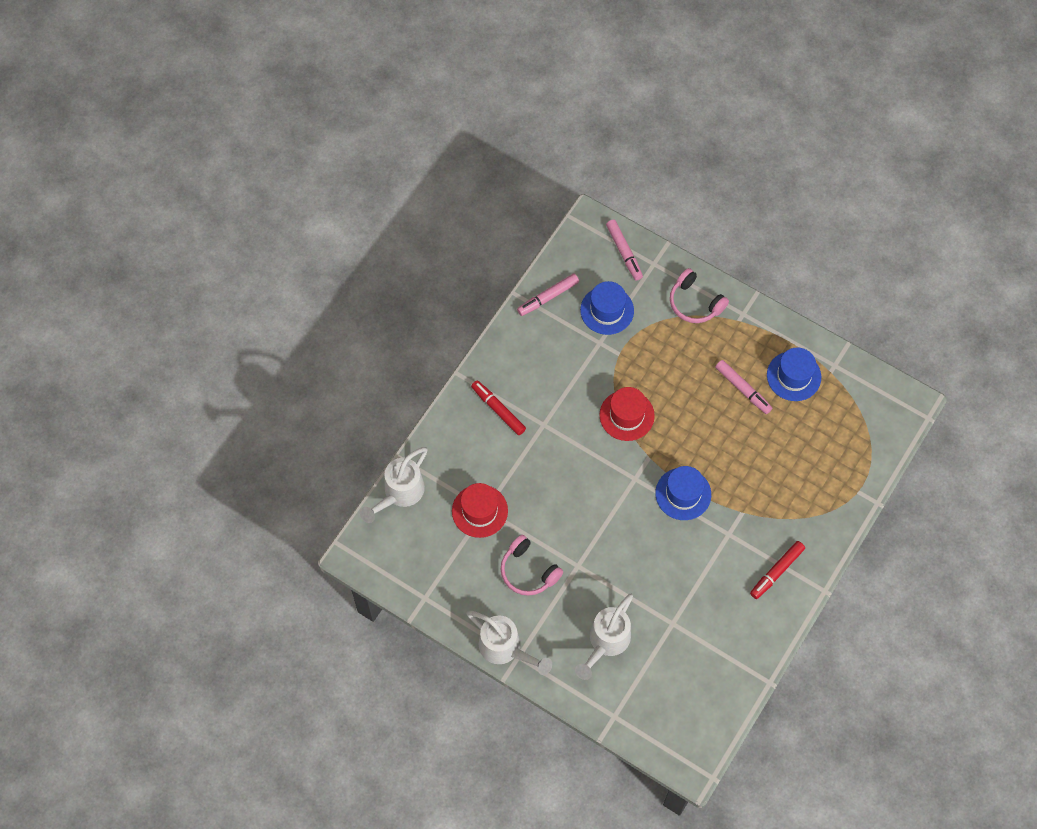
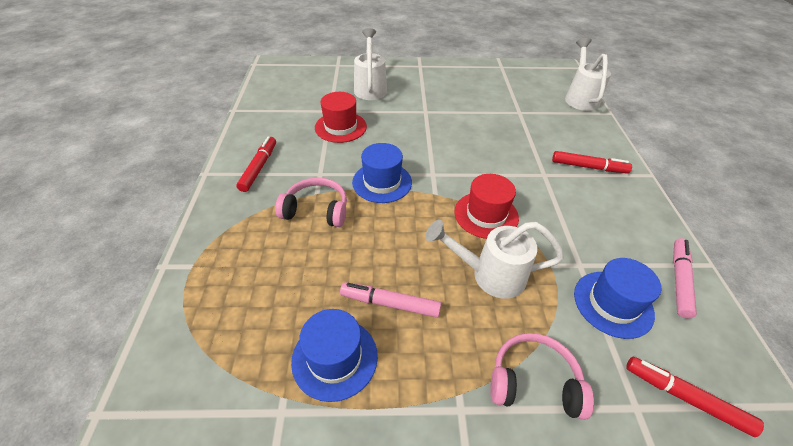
camera: 145 degrees right, 20 degrees down
red hat [452,483,508,538] -> red hat moved to [315,92,367,143]
white watering can [467,611,552,675] -> white watering can moved to [425,220,564,299]
pink headphones [501,535,563,596] -> pink headphones moved to [275,178,347,227]
pink marker [606,219,643,281] -> red marker [626,357,764,437]

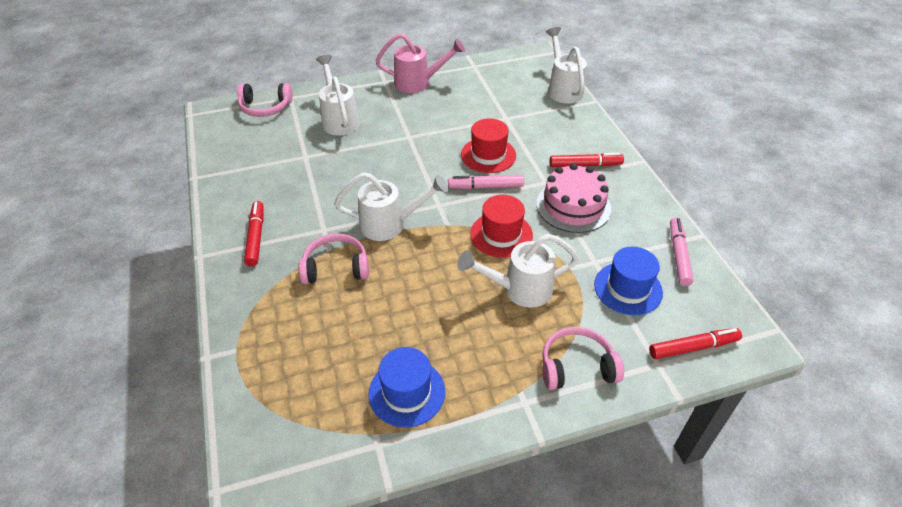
camera: 15 degrees left, 0 degrees up
red hat [315,92,367,143] -> red hat moved to [461,118,516,173]
pink marker [340,282,441,318] -> pink marker moved to [448,175,524,189]
blue hat [352,143,412,203] -> white watering can [334,172,448,241]
red marker [626,357,764,437] -> red marker turned 150 degrees clockwise [649,328,742,359]
none -> pink headphones [237,83,293,117]
none -> pink watering can [376,33,465,93]
none -> pink cake [536,163,611,233]

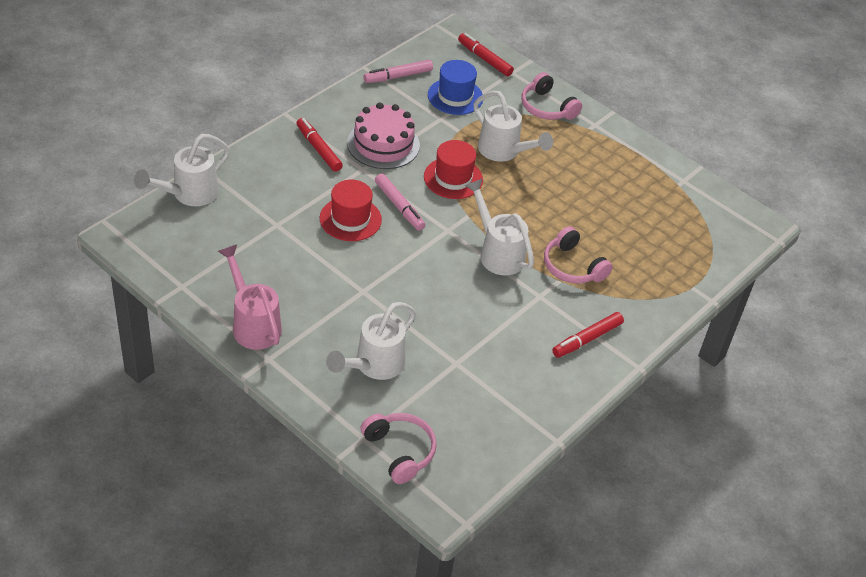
camera: 125 degrees left, 0 degrees up
blue hat [368,347,445,427] -> none

